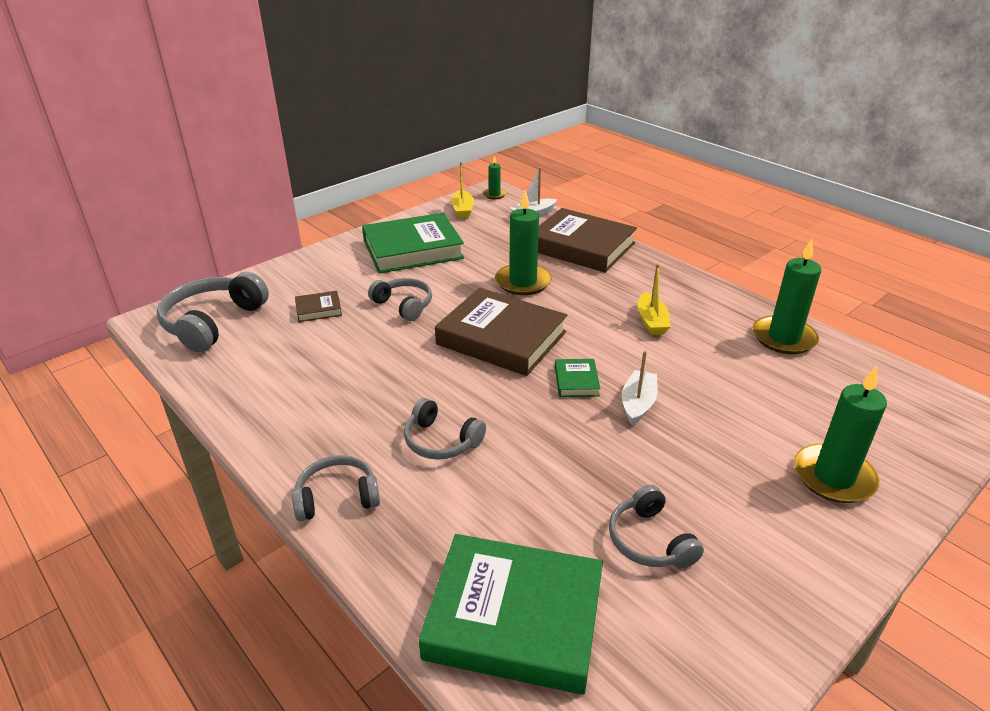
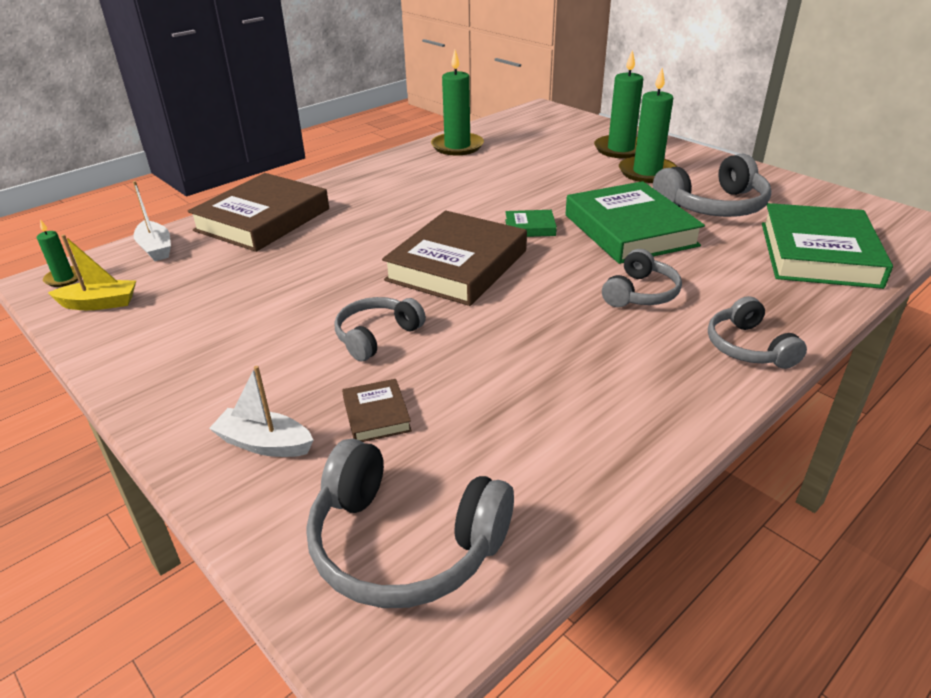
camera: 90 degrees left, 0 degrees up
green book [362,213,464,274] -> green book moved to [566,181,705,264]
green candle [495,190,552,295] -> green candle moved to [619,68,677,183]
grey headphones [609,485,704,569] -> grey headphones [653,154,771,217], size x1.62
white boat [622,351,658,425] -> white boat moved to [209,366,314,457]
yellow boat [637,264,671,335] -> none

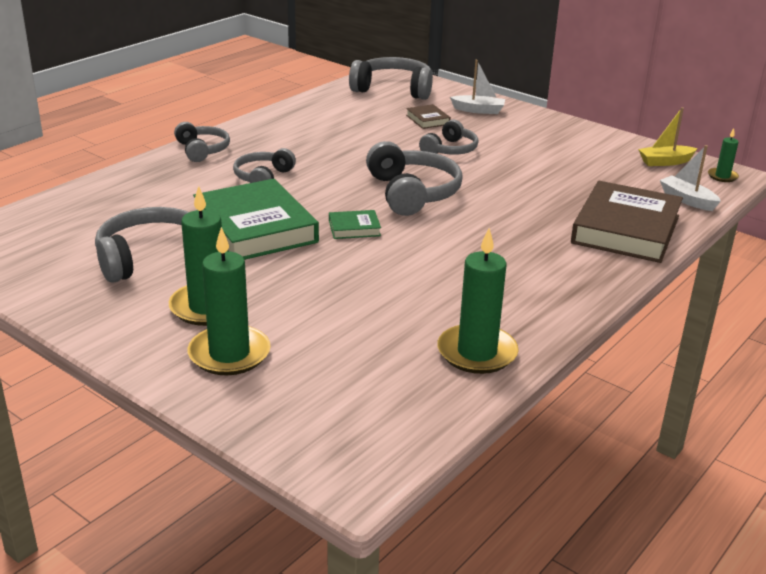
camera: 170 degrees right, 5 degrees down
brown book [382,211,527,306] -> grey headphones [366,141,463,216]
green book [762,203,893,289] -> none

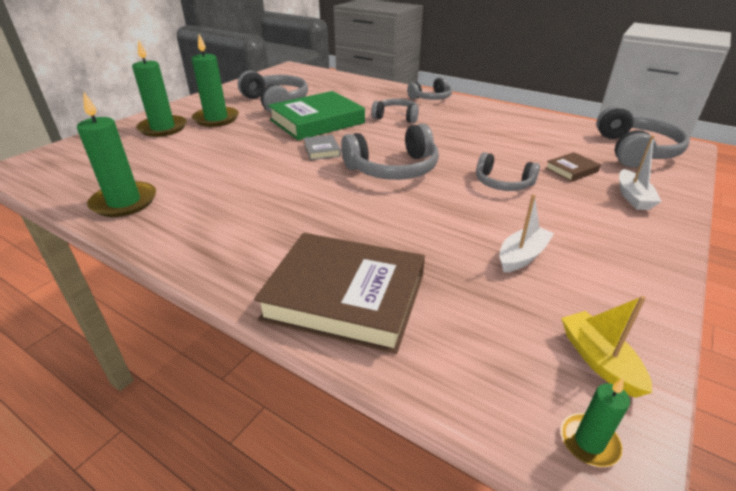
camera: 85 degrees right, 5 degrees up
green book [329,210,381,239] -> grey book [303,135,341,160]
white boat [660,145,721,211] -> white boat moved to [499,194,554,273]

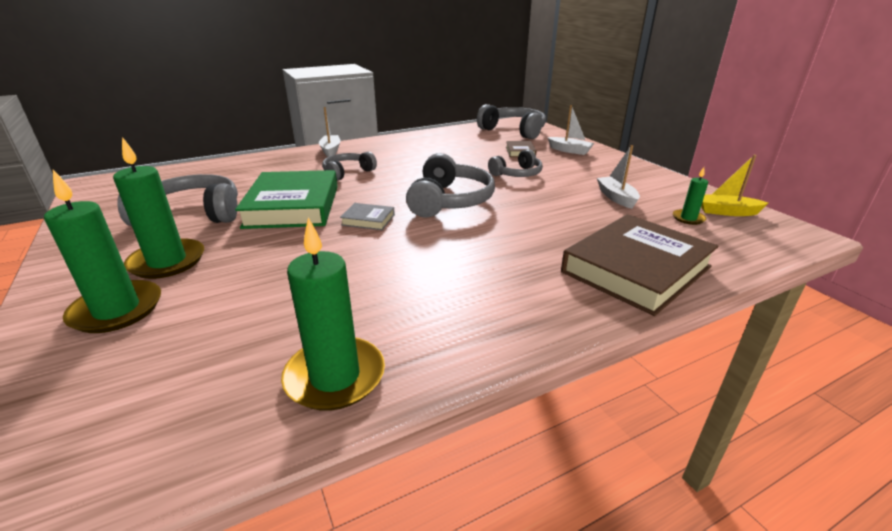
camera: 60 degrees left, 5 degrees down
grey headphones [407,77,452,100] -> white boat [319,107,340,157]
green candle [560,378,630,467] -> green candle moved to [673,167,708,225]

